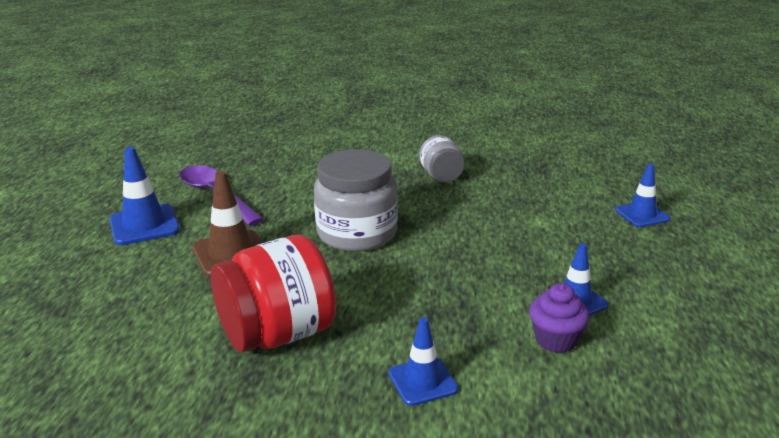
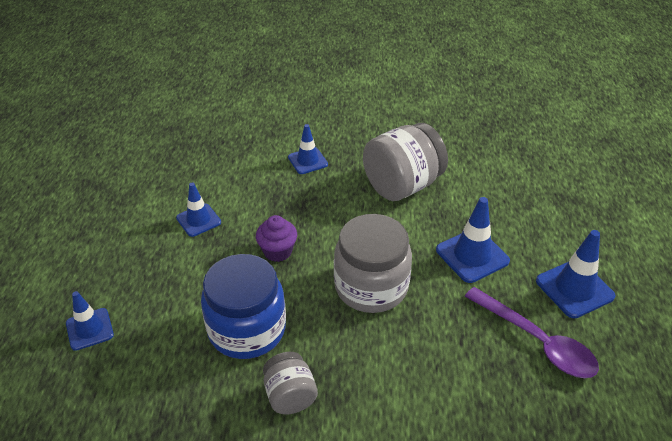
camera: 175 degrees right, 15 degrees up
brown traffic cone [192,171,263,277] -> blue traffic cone [436,197,510,283]
red jar [211,235,336,352] -> grey jar [363,123,448,201]
purple cupcake [529,283,590,353] -> purple cupcake moved to [256,215,297,262]
none -> blue jar [201,254,286,359]

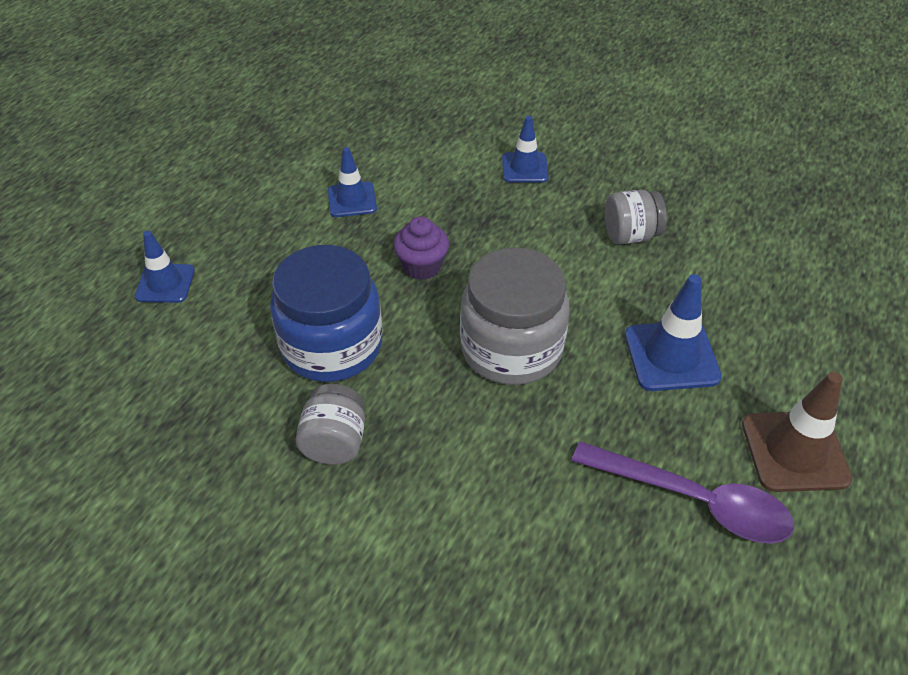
camera: 25 degrees right, 5 degrees up
grey jar [363,123,448,201] -> grey jar [605,190,667,244], size x0.55
purple spoon [465,287,599,378] -> purple spoon turned 45 degrees counterclockwise [572,441,794,543]
blue traffic cone [536,230,615,318] -> brown traffic cone [742,372,853,492]

